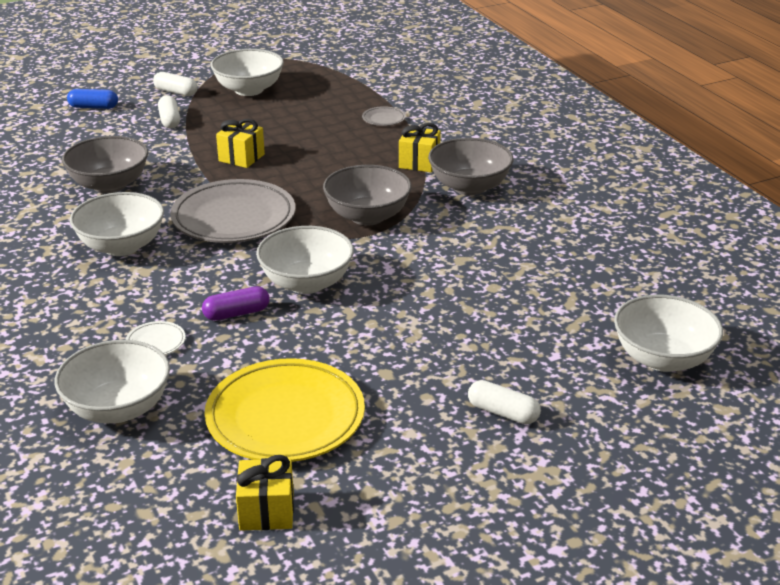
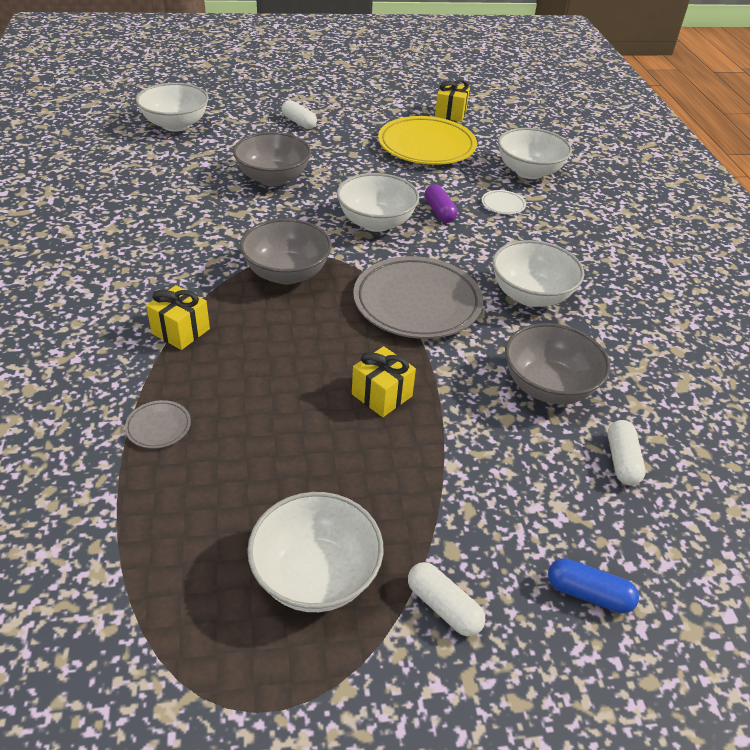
camera: 165 degrees left, 10 degrees up
white capsule [158,95,180,128] -> white capsule moved to [608,420,646,486]
purple capsule [202,286,270,321] -> purple capsule turned 75 degrees clockwise [425,184,458,223]
grey bowl [428,138,513,195] -> grey bowl moved to [233,132,311,186]

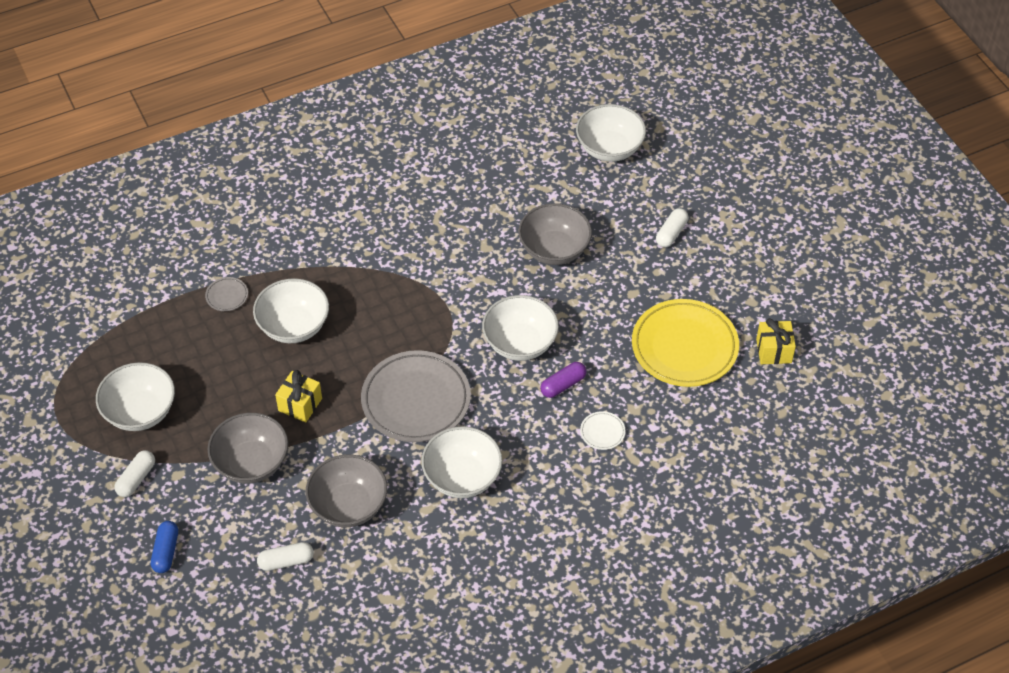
camera: 75 degrees right, 10 degrees up
yellow gift [146,285,210,350] -> none
grey bowl [240,219,332,284] -> grey bowl moved to [207,413,288,484]
white bowl [498,128,572,179] -> white bowl moved to [253,278,329,343]

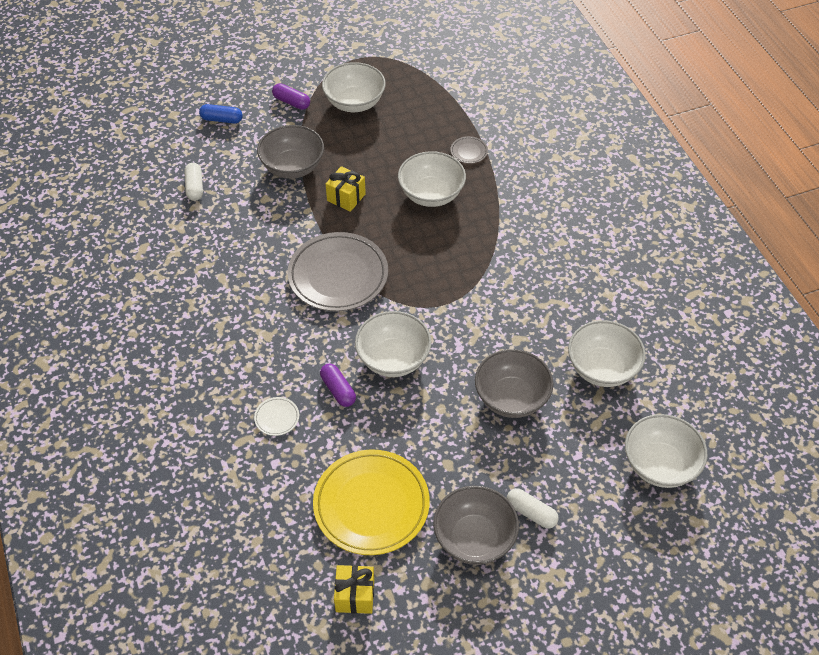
camera: 95 degrees right, 0 degrees up
white capsule [114,450,155,497] -> purple capsule [272,83,310,110]
grey bowl [306,454,387,527] -> grey bowl moved to [433,486,519,565]
white bowl [421,426,502,498] -> white bowl moved to [568,320,646,387]

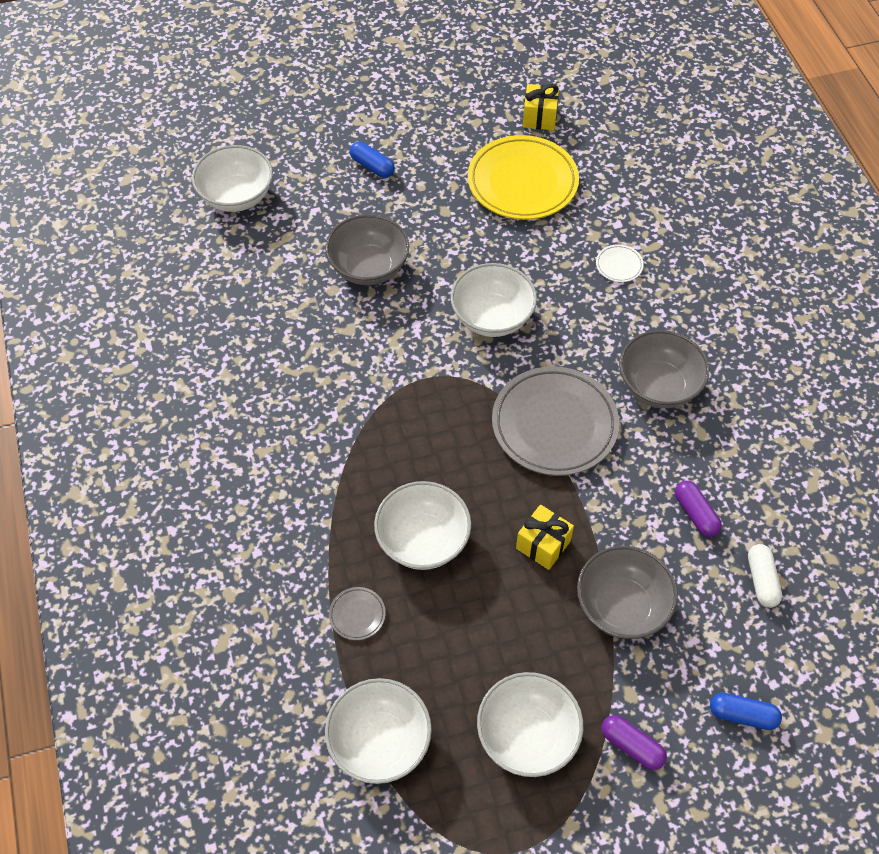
camera: 175 degrees left, 5 degrees up
purple capsule [320,364,356,407] -> purple capsule moved to [675,481,722,537]
grey bowl [433,486,519,565] -> grey bowl moved to [619,330,709,408]
white capsule [507,488,559,529] -> blue capsule [350,142,395,178]
white bowl [568,320,646,387] -> white bowl moved to [325,678,432,784]

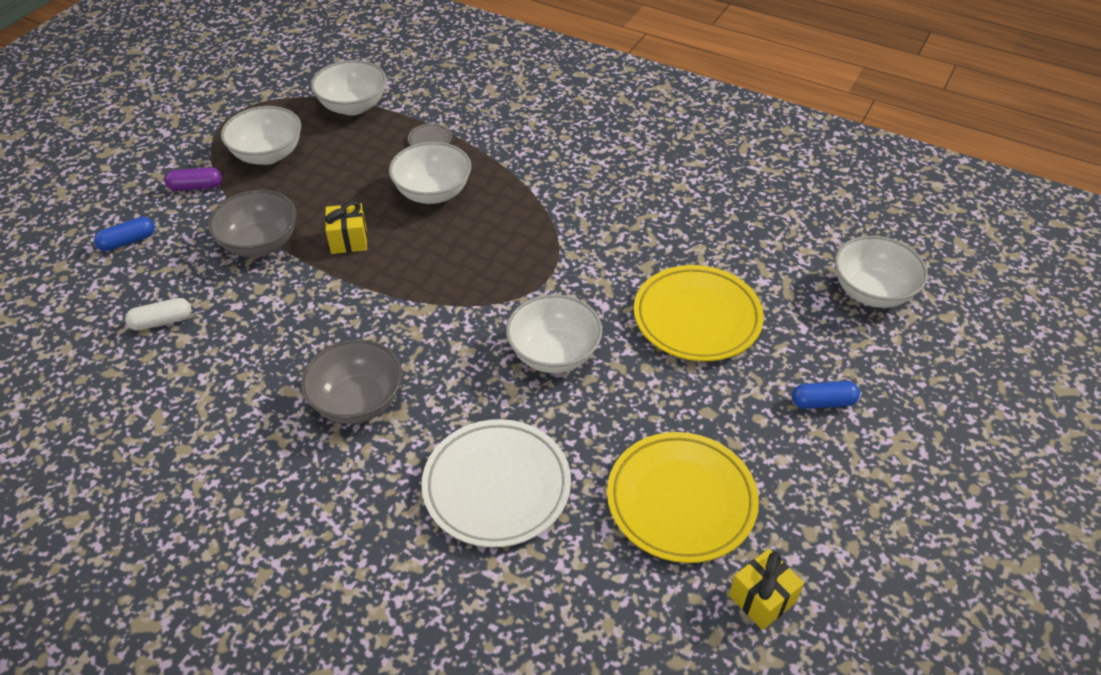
camera: 135 degrees right, 10 degrees down
grey bowl [325,214,409,285] -> yellow plate [634,265,764,361]
grey plate [492,366,619,476] -> none
white plate [596,244,644,282] -> white plate [422,419,571,548], size x2.45
purple capsule [675,481,722,537] -> none
white capsule [748,544,782,608] -> white capsule turned 60 degrees counterclockwise [125,298,191,331]

